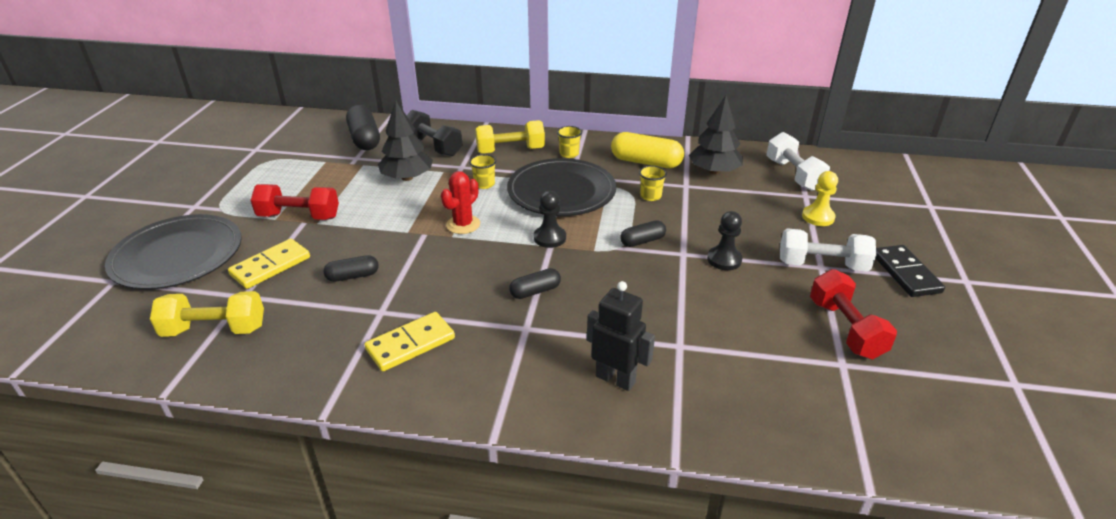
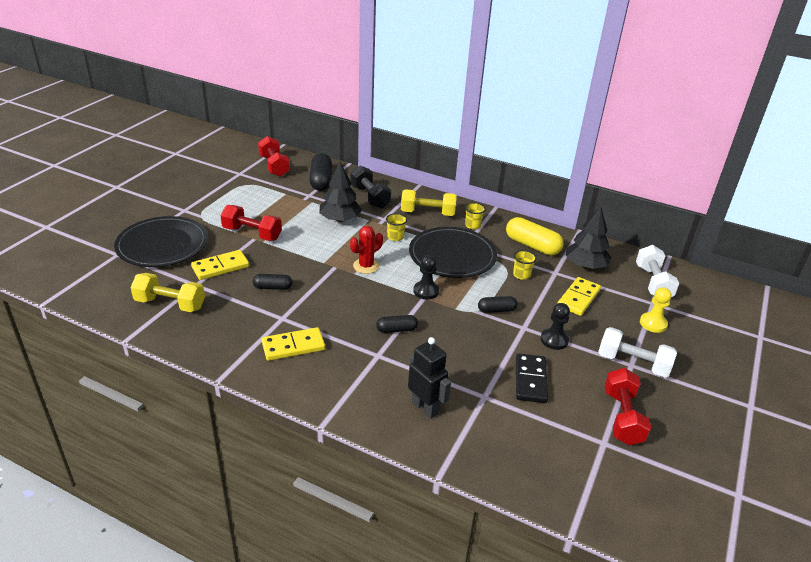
camera: 15 degrees right, 0 degrees up
black domino [875,245,945,297] -> black domino moved to [516,353,548,403]
none -> red dumbbell [258,136,290,177]
none -> yellow domino [557,277,601,316]

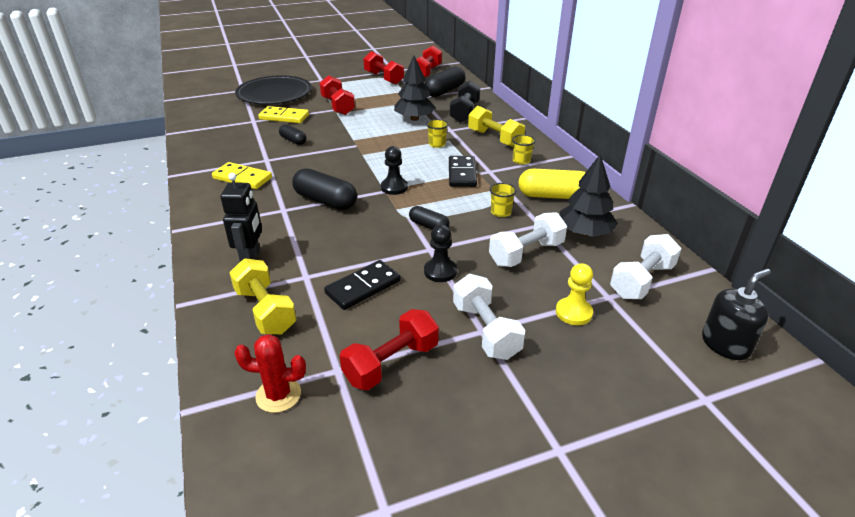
camera: 45 degrees right, 0 degrees up
yellow dumbbell [130,273,205,312] -> yellow dumbbell moved to [229,258,297,334]
red cactus [350,226,383,274] -> red cactus moved to [234,334,306,413]
black capsule [376,315,418,333] -> black capsule [292,168,357,210], size x1.75
black plate [409,227,497,278] -> black domino [449,156,477,187]
yellow capsule [506,217,564,255] -> yellow capsule turned 75 degrees counterclockwise [518,169,586,199]
yellow domino [557,277,601,316] -> white dumbbell [489,212,567,267]
none -> red dumbbell [363,51,404,85]
none -> black soap dispenser [702,268,771,360]

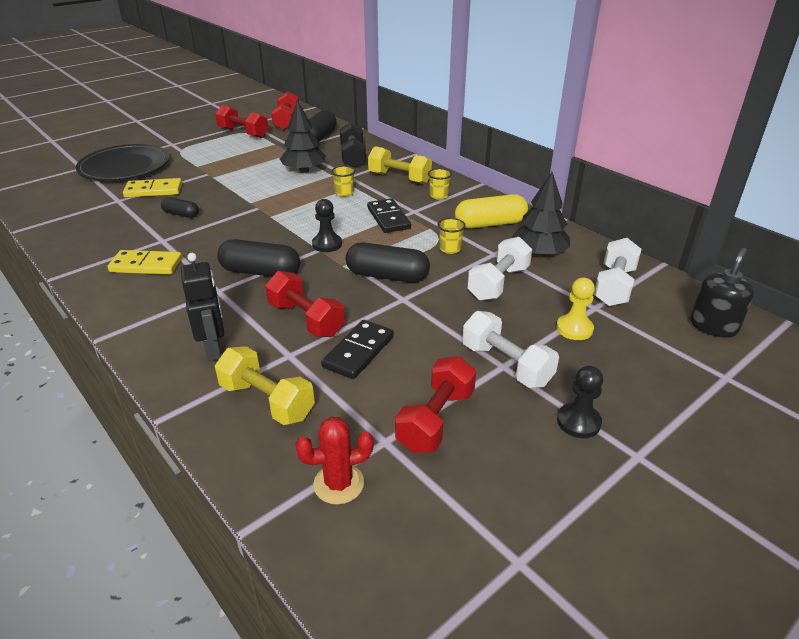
camera: 20 degrees left, 0 degrees up
red dumbbell [319,75,355,115] -> red dumbbell moved to [265,271,345,337]
black capsule [409,206,449,229] -> black capsule [346,243,430,283], size x1.75
black pawn [424,225,457,282] -> black pawn moved to [557,366,603,438]

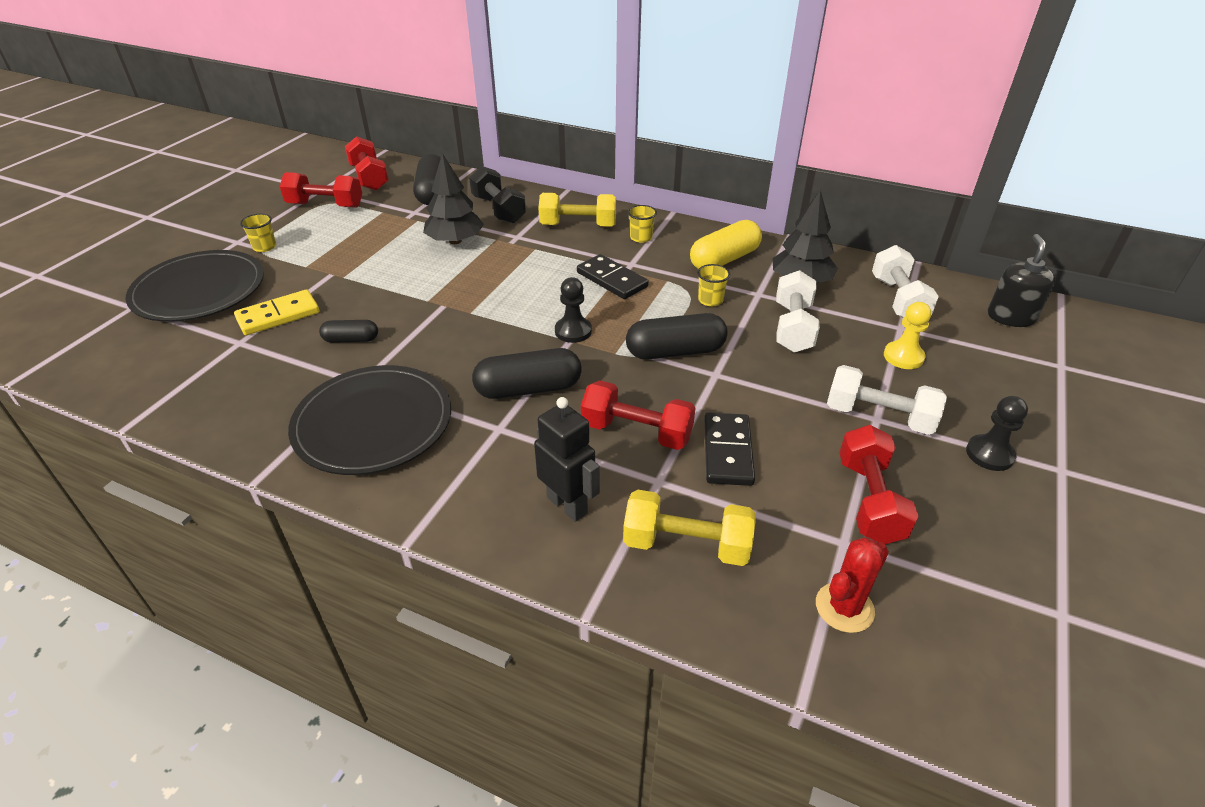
camera: 25 degrees left, 5 degrees up
yellow domino [107,250,182,275] -> black plate [288,365,451,475]
yellow cup [331,166,355,197] -> yellow cup moved to [240,214,276,252]

